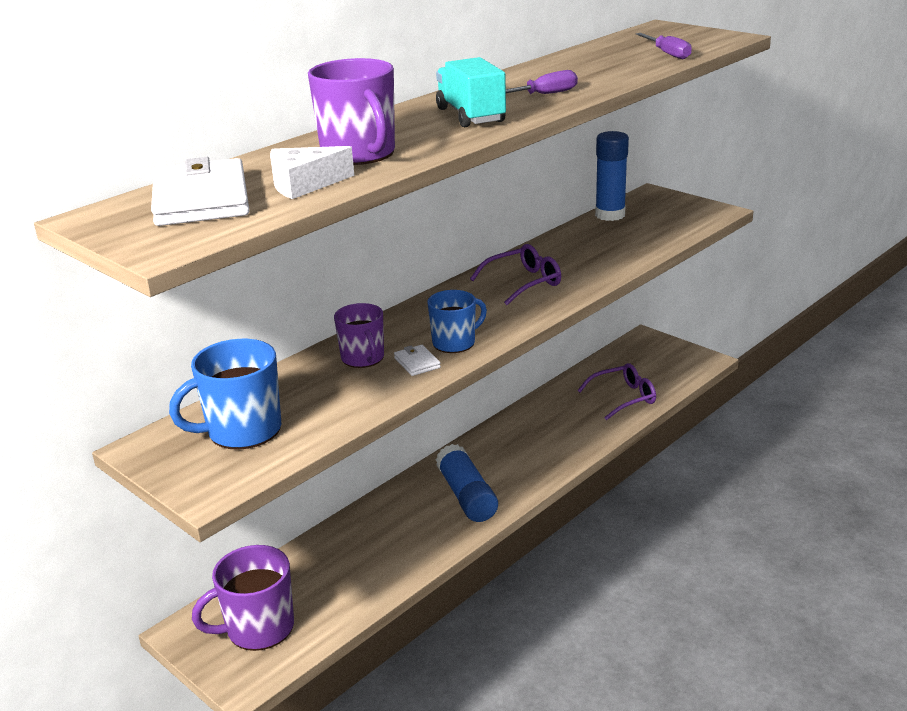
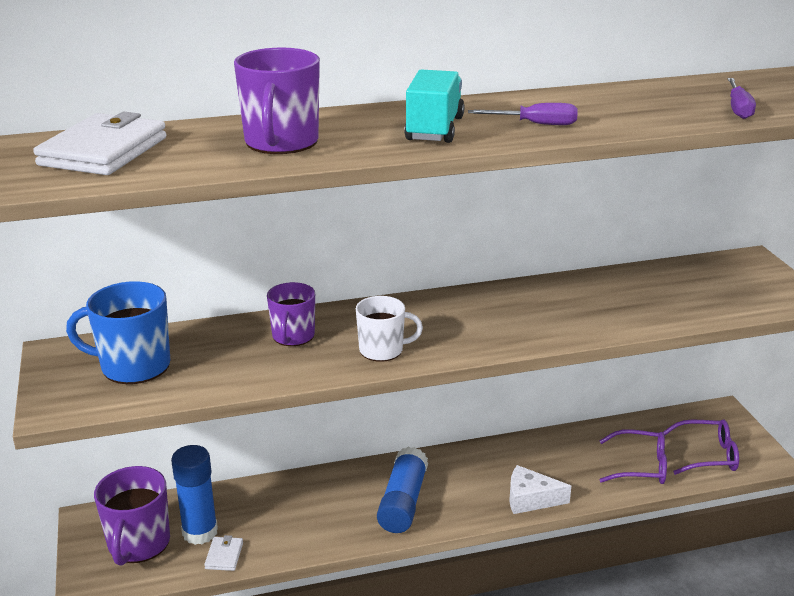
camera: 30 degrees right, 0 degrees up
purple mug [192,545,294,651] -> purple mug turned 90 degrees counterclockwise [94,466,170,566]
white cheese [270,146,354,199] -> white cheese moved to [509,465,571,514]
white wallet [394,345,441,376] -> white wallet moved to [204,535,243,571]
blue mug [427,290,487,353] -> white mug [356,296,423,362]
purple glasses [470,244,561,305] -> purple glasses moved to [663,419,739,475]
blue glue stick [595,131,629,221] -> blue glue stick moved to [171,445,218,545]

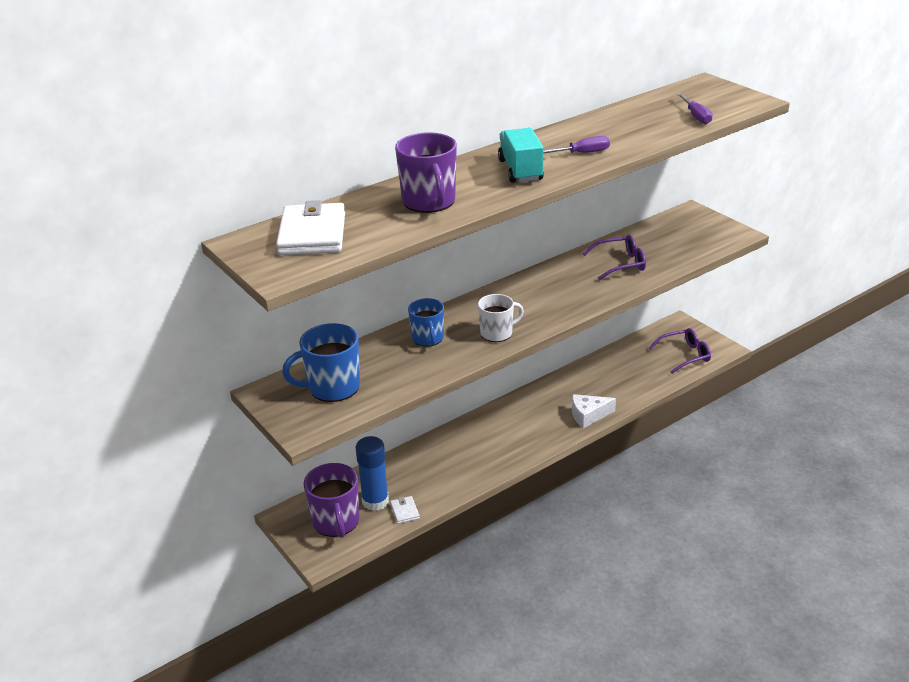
camera: 20 degrees left, 5 degrees up
purple mug [267,282,315,346] -> blue mug [408,298,444,347]
blue glue stick [377,447,428,533] -> none
purple glasses [599,429,667,484] -> purple glasses moved to [583,235,646,280]

